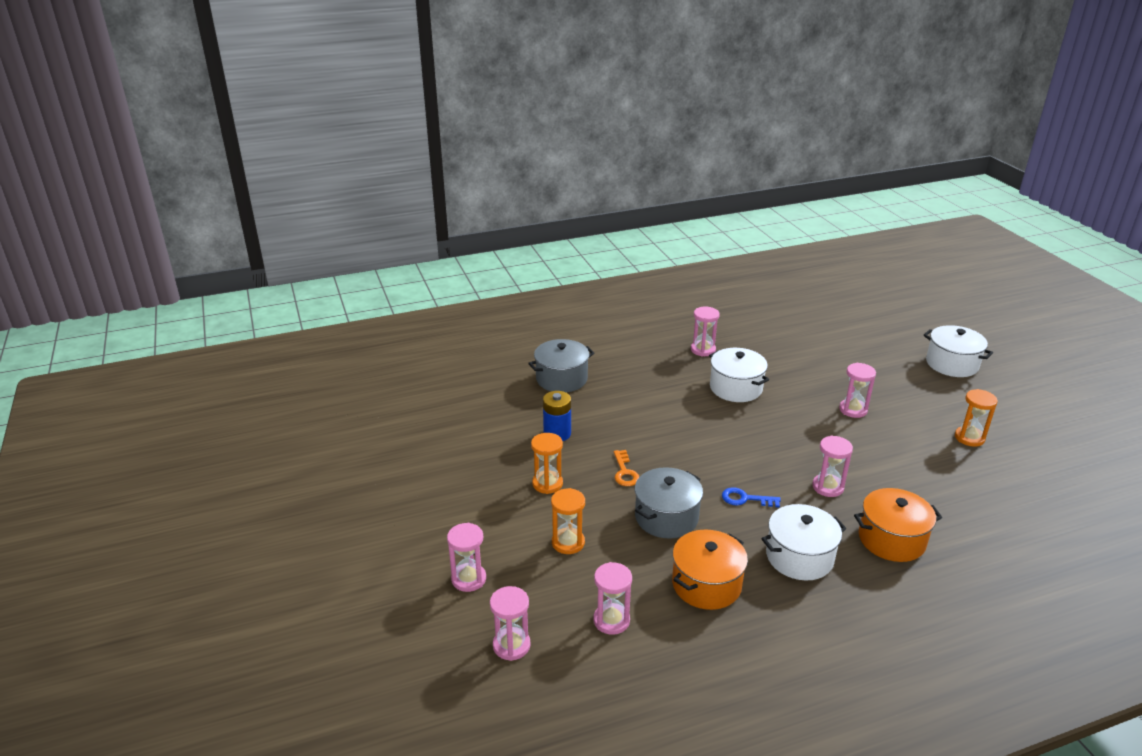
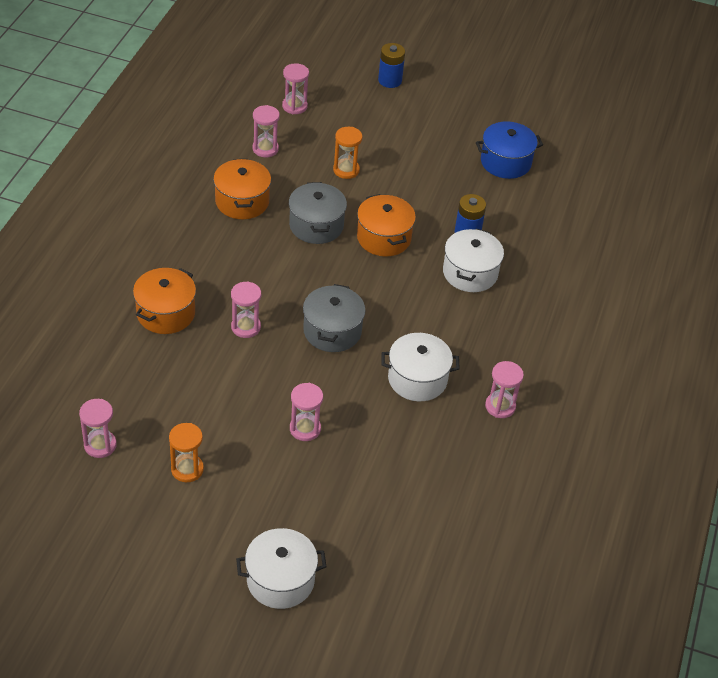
camera: 125 degrees right, 15 degrees up
pink hourglass [447,523,486,592] -> pink hourglass moved to [79,399,117,458]
grey pot [528,339,595,392] -> grey pot moved to [303,284,366,352]
orange hourglass [531,433,563,494] -> none
orange key [614,450,639,486] -> orange pot [357,194,416,256]
blue key [722,487,781,508] -> none
white pot [761,504,846,580] -> white pot moved to [443,229,504,292]
none -> blue battery [378,43,405,88]
none -> blue pot [476,121,543,179]

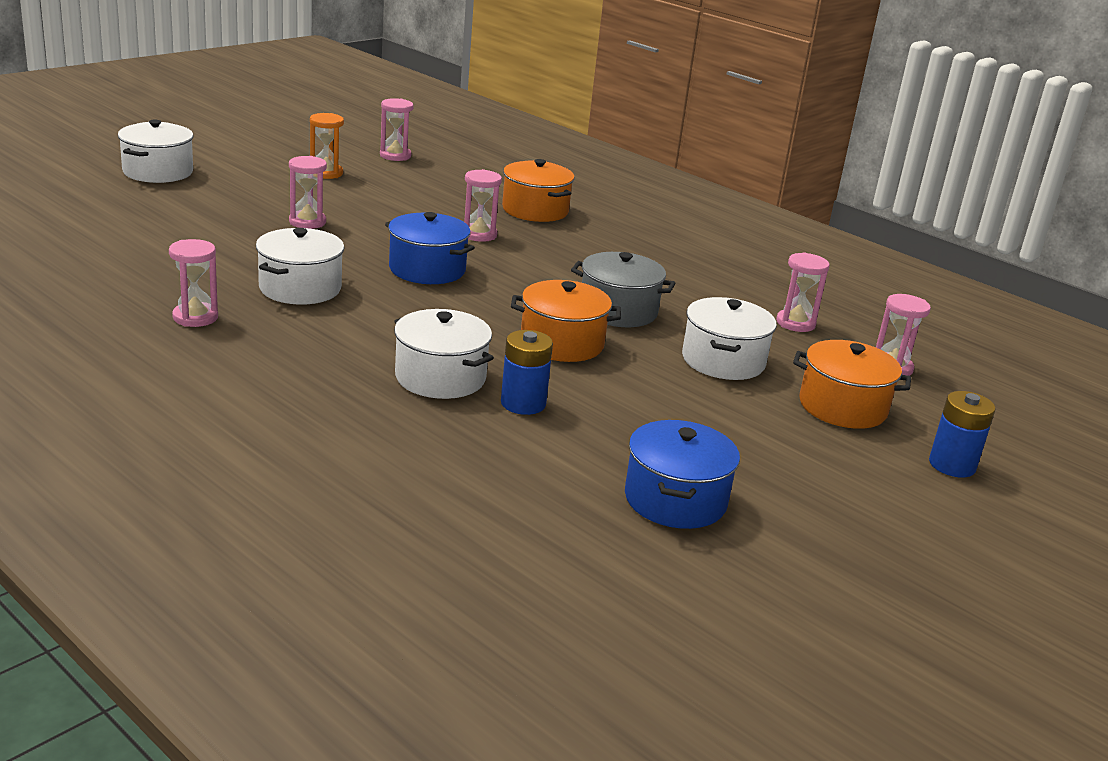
camera: 115 degrees right, 20 degrees down
orange pot [213,159,271,219] -> orange pot moved to [793,340,911,429]
grey pot [303,284,366,352] -> blue pot [385,212,475,284]
orange hourglass [333,127,363,179] -> white pot [682,297,777,380]

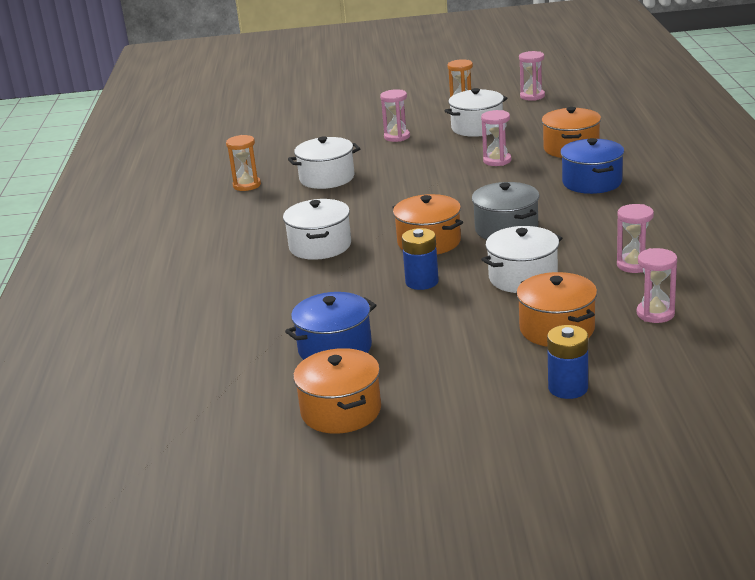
camera: 50 degrees right, 0 degrees up
white pot [118,120,194,183] -> white pot moved to [444,88,508,137]
pink hourglass [169,239,218,327] -> orange hourglass [226,135,261,191]
blue pot [385,212,475,284] -> blue pot moved to [560,138,624,194]
blue battery [501,330,553,415] -> blue battery moved to [402,228,439,290]
none -> orange pot [293,348,381,434]

